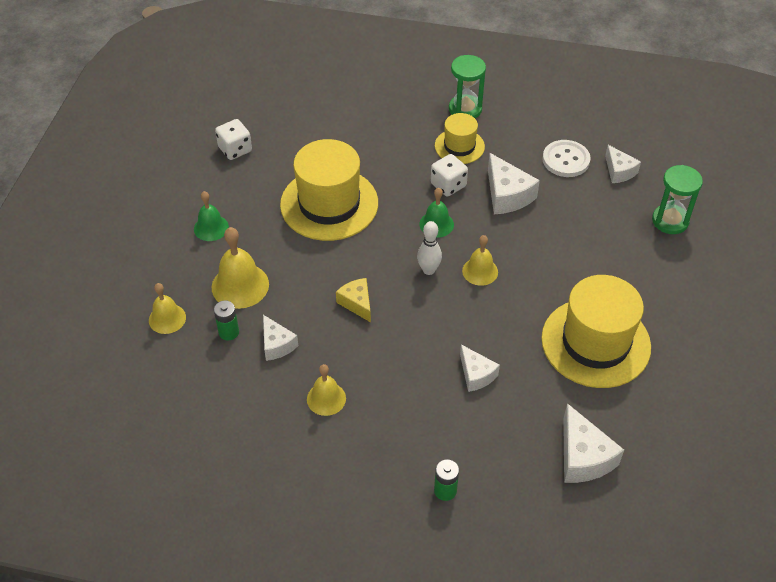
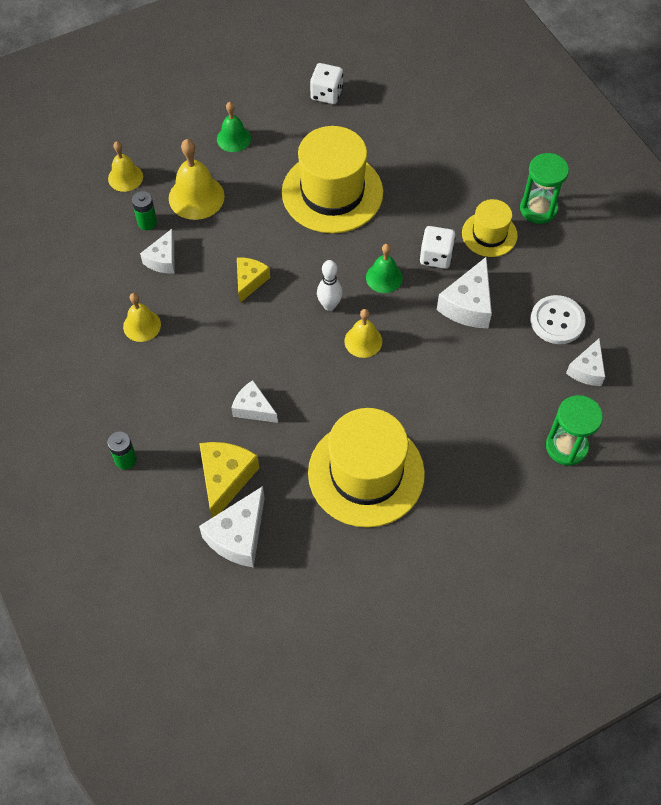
camera: 50 degrees right, 10 degrees up
white cheese [460,345,500,392] -> white cheese turned 105 degrees clockwise [231,380,278,423]
none -> yellow cheese [199,442,259,518]

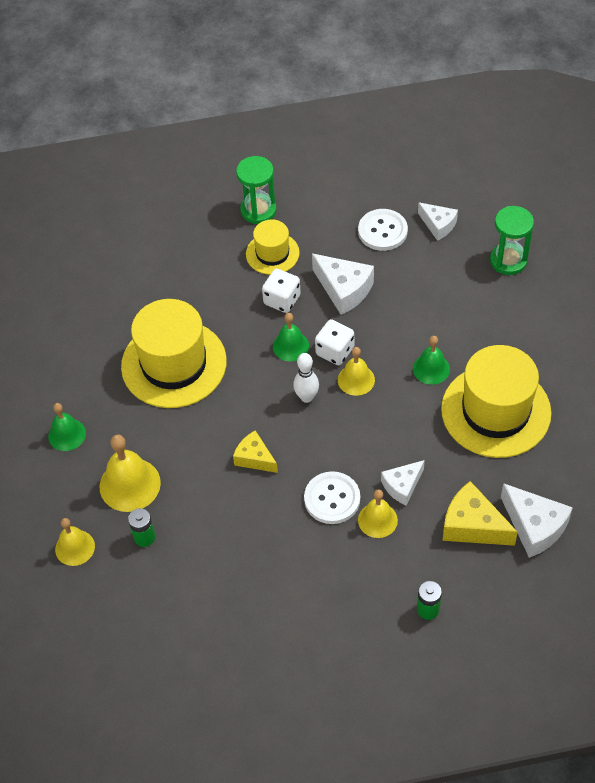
camera: 70 degrees left, 5 degrees down
yellow bell [123,293,161,342] -> yellow bell moved to [358,489,398,538]
white cheese [140,229,175,274] -> none
white dice [310,63,343,104] -> white dice moved to [315,319,354,365]
none -> white button [304,471,360,524]
none -> green bell [413,336,450,385]

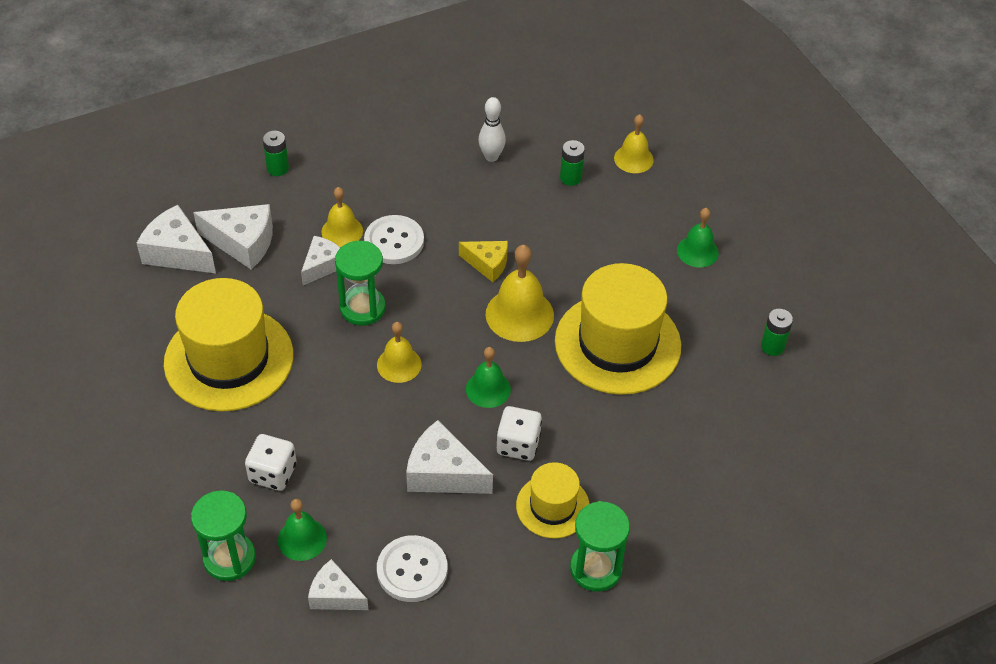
camera: 160 degrees right, 5 degrees down
yellow bell [99,435,161,512] -> yellow bell moved to [485,245,554,342]
white bowling pin [293,353,319,403] -> white bowling pin moved to [479,97,506,162]
white dice [315,319,354,365] -> white dice moved to [245,434,297,491]
green bell [413,336,450,385] -> green bell moved to [278,499,327,561]
yellow cheese [442,481,518,546] -> white cheese [193,204,273,270]
none -> green hourglass [335,241,386,326]
none -> green battery [761,309,793,356]

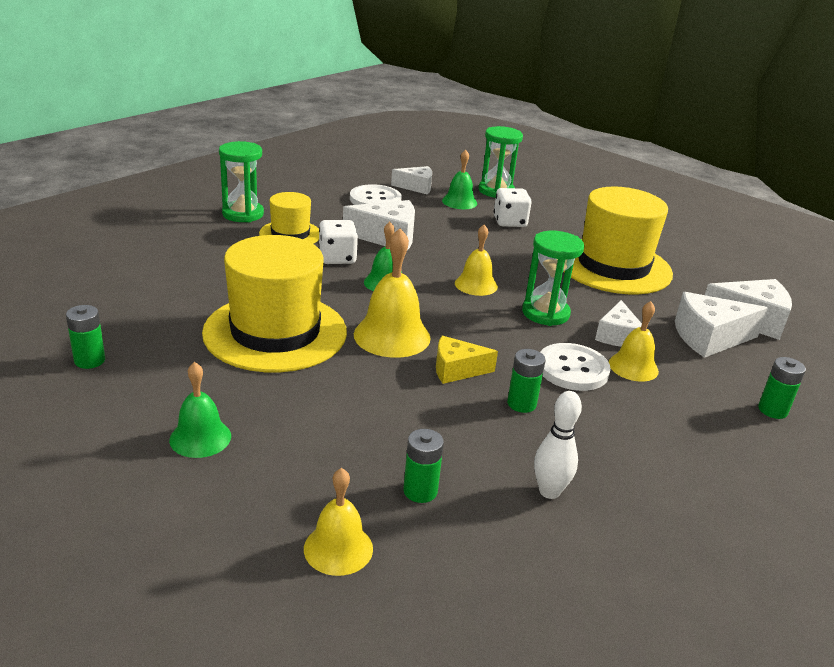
camera: 155 degrees right, 20 degrees down
none -> green battery [507,349,545,413]

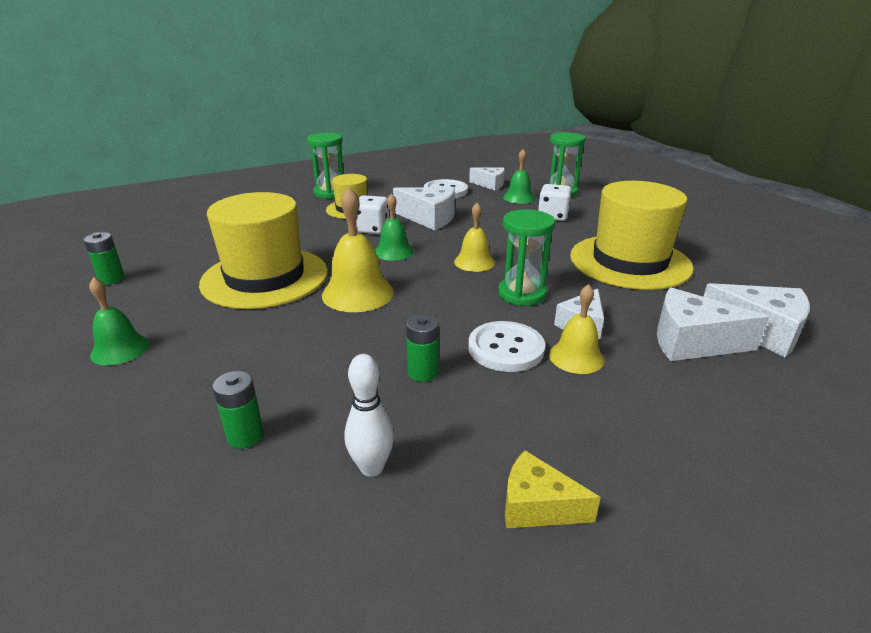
camera: 25 degrees right, 0 degrees up
yellow bell [304,468,373,576] -> none
yellow cheese [436,336,498,384] -> yellow cheese moved to [505,450,601,528]
green battery [758,357,806,419] -> none

